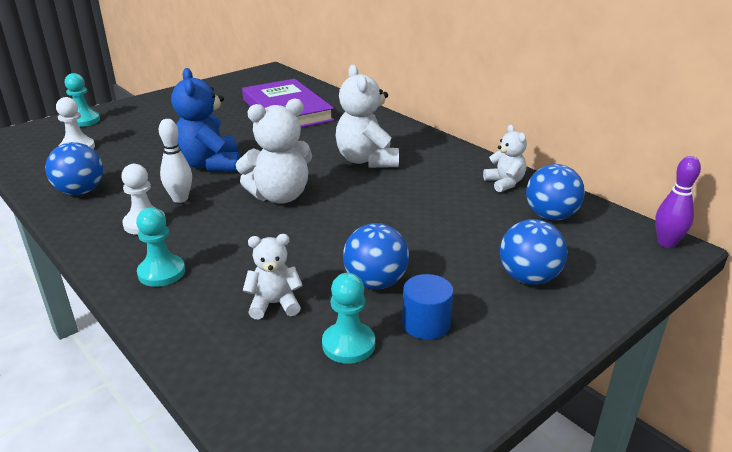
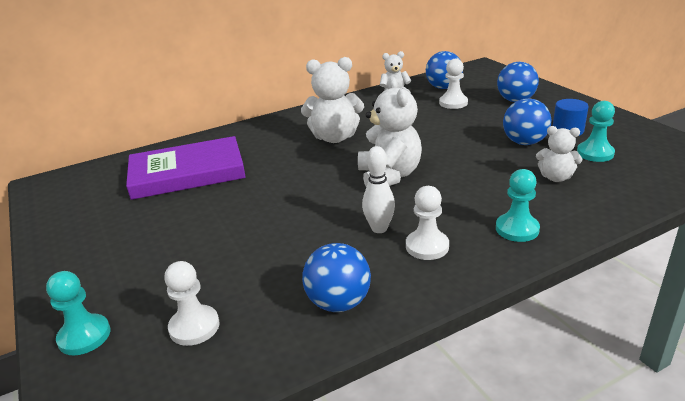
camera: 75 degrees left, 0 degrees up
blue teddy bear [171,68,240,172] -> none
white teddy bear [243,234,303,319] -> white teddy bear turned 75 degrees counterclockwise [536,126,582,182]
purple bowling pin [655,156,701,248] -> none
none -> white pawn [439,59,468,109]

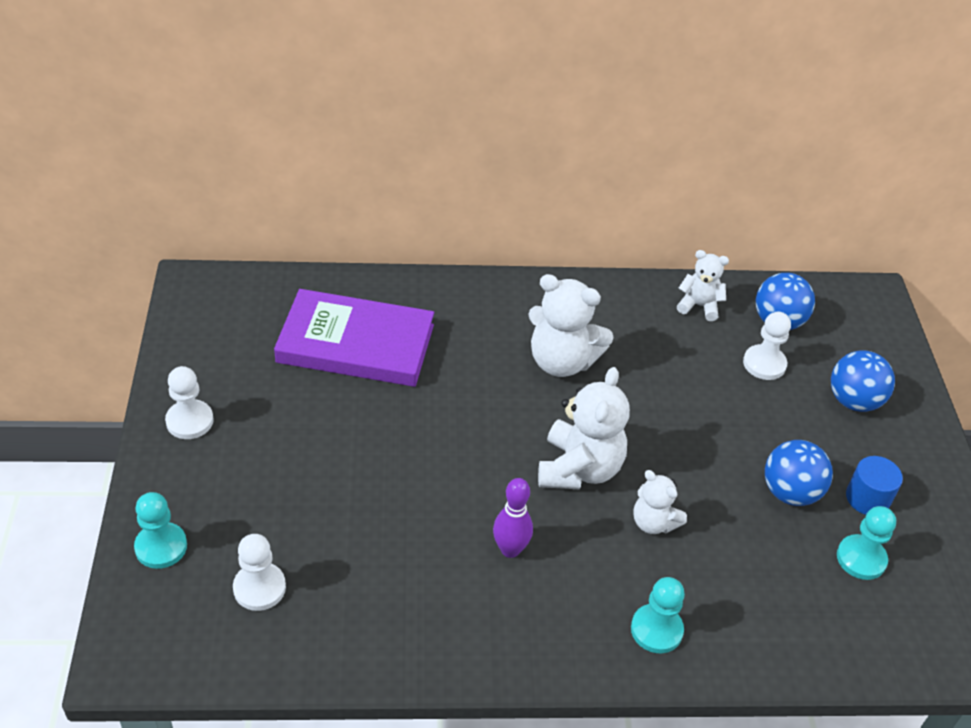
camera: 20 degrees right, 15 degrees up
blue ball [302,243,371,312] -> none
white bowling pin [362,146,395,233] -> purple bowling pin [493,478,533,558]
white pawn [406,186,449,260] -> white pawn moved to [165,366,214,439]
white teddy bear [536,126,582,182] -> white teddy bear moved to [633,470,687,534]

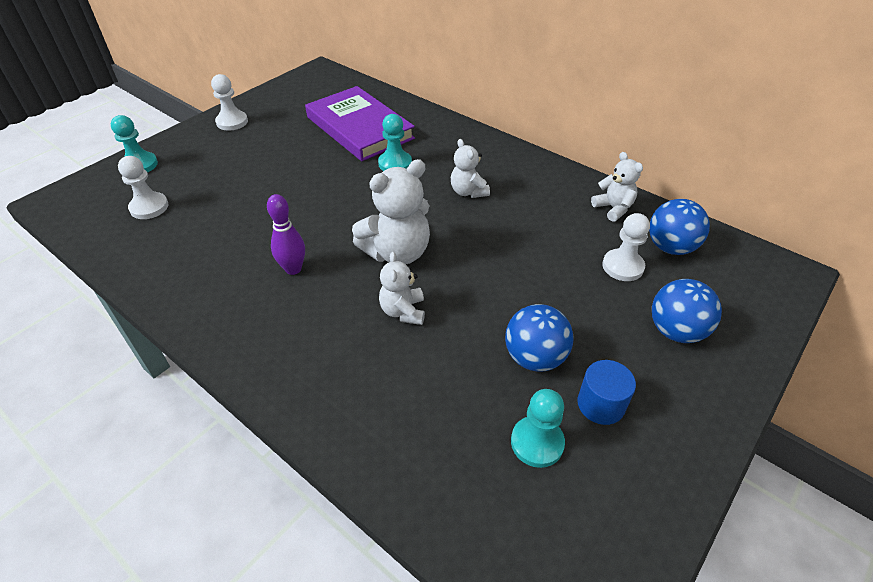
camera: 45 degrees right, 0 degrees up
white teddy bear [528,274,614,377] -> white teddy bear [451,139,490,198], size x0.58
turquoise pawn [631,577,685,653] -> turquoise pawn moved to [378,114,412,171]

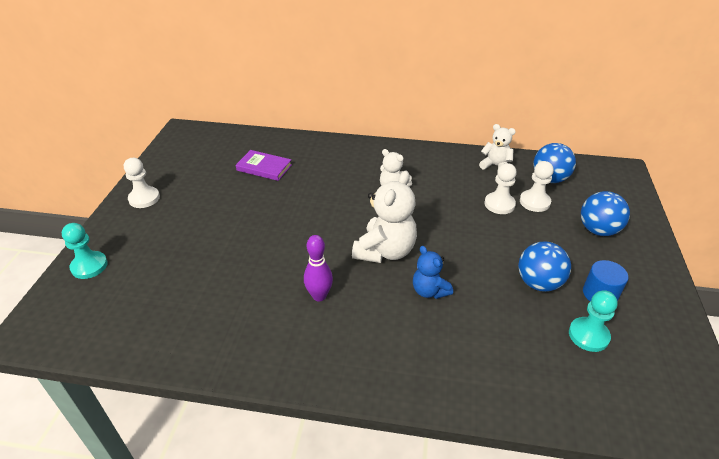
camera: 30 degrees left, 5 degrees down
white pawn [118,156,169,219] -> white pawn moved to [485,163,517,214]
purple book [305,86,415,161] -> purple book [236,150,292,181], size x0.52
turquoise pawn [378,114,412,171] -> none
white teddy bear [379,252,425,325] -> blue teddy bear [413,246,453,299]

